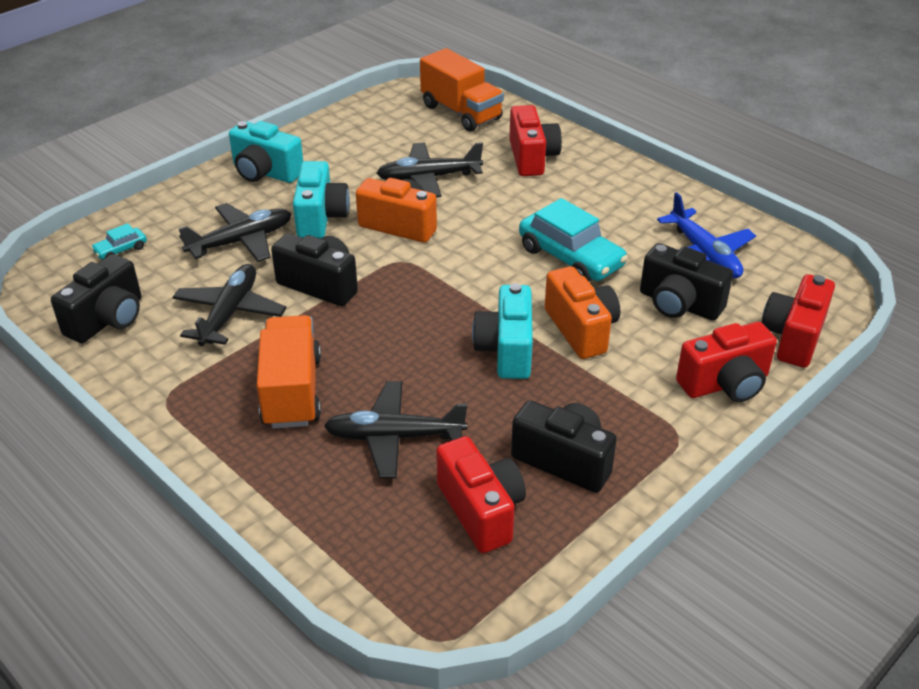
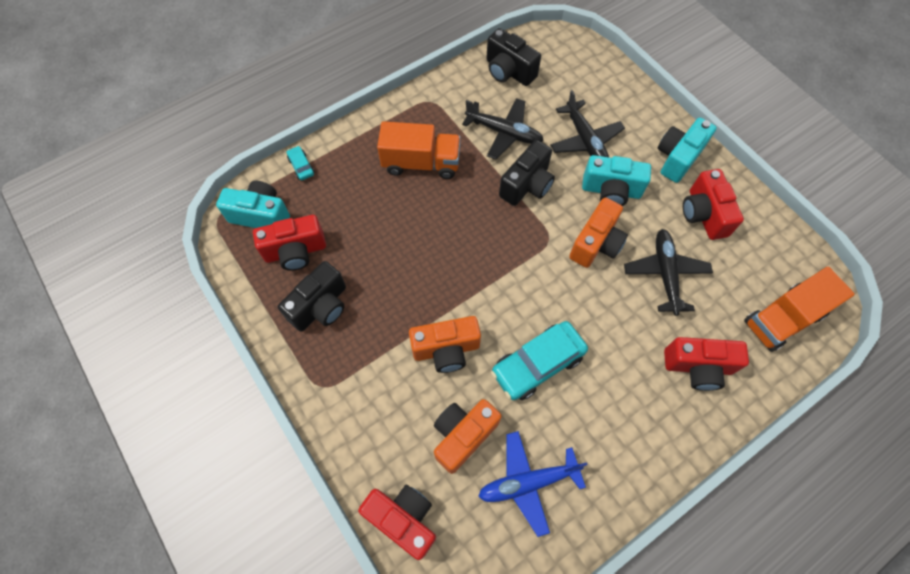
camera: 100 degrees right, 25 degrees up
turquoise car [91,223,147,259] -> turquoise car moved to [287,146,315,180]
black plane [324,381,467,478] -> none
turquoise camera [472,283,533,379] -> turquoise camera moved to [216,181,290,228]
black camera [640,243,733,321] -> orange camera [434,399,502,474]
red camera [676,322,777,402] -> red camera moved to [683,169,744,240]

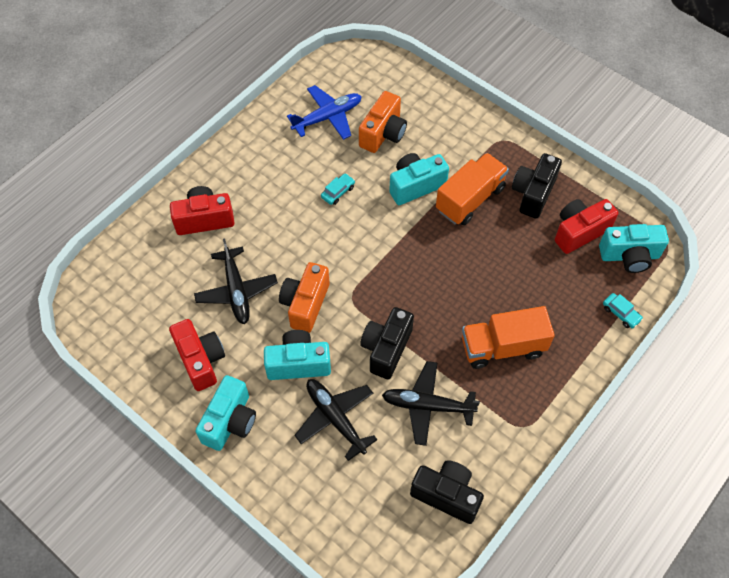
camera: 165 degrees right, 5 degrees down
red camera [358,485,436,560] -> none
orange camera [409,316,481,373] -> turquoise camera [389,153,449,205]
turquoise car [491,321,588,400] -> turquoise car [321,173,355,205], size x0.46
orange truck [744,267,855,352] -> orange truck moved to [436,153,509,225]

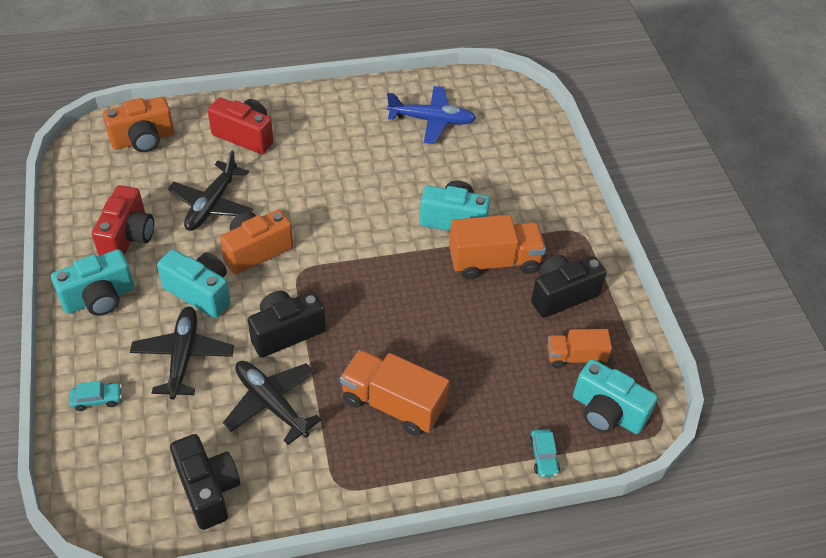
camera: 35 degrees right, 10 degrees down
turquoise car [321,173,355,205] -> turquoise car moved to [69,381,122,411]
orange camera [359,91,407,153] -> orange camera moved to [103,97,174,152]
red camera [555,199,618,254] -> orange truck [547,329,612,368]

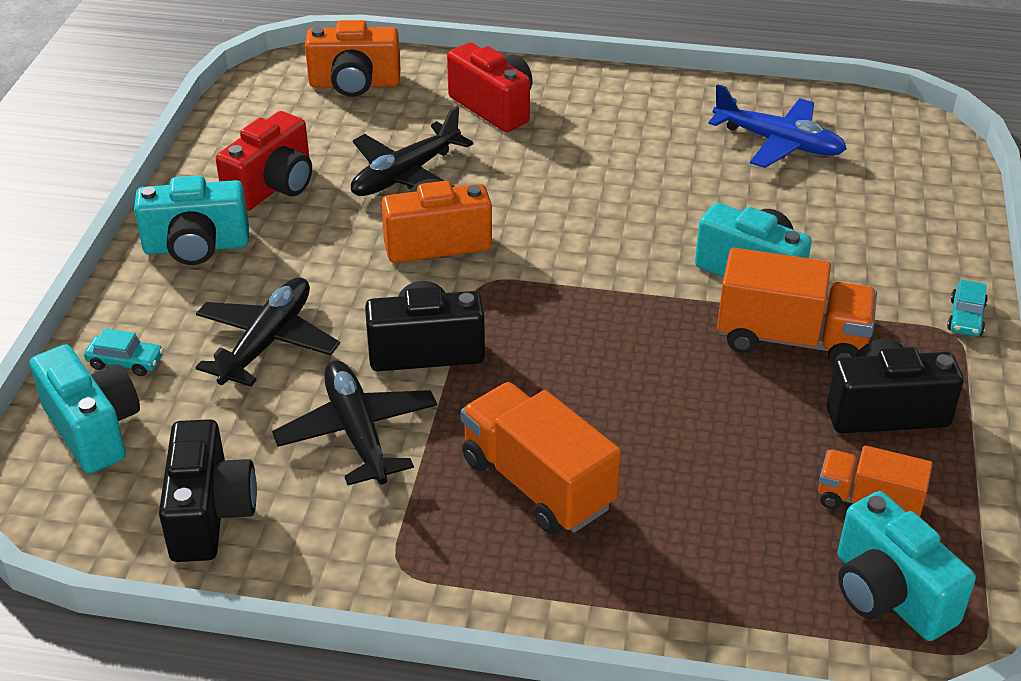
camera: 25 degrees right, 10 degrees down
turquoise camera [157,249,230,318] -> turquoise camera moved to [30,344,140,474]
turquoise car [529,429,560,477] -> turquoise car moved to [947,279,988,336]

